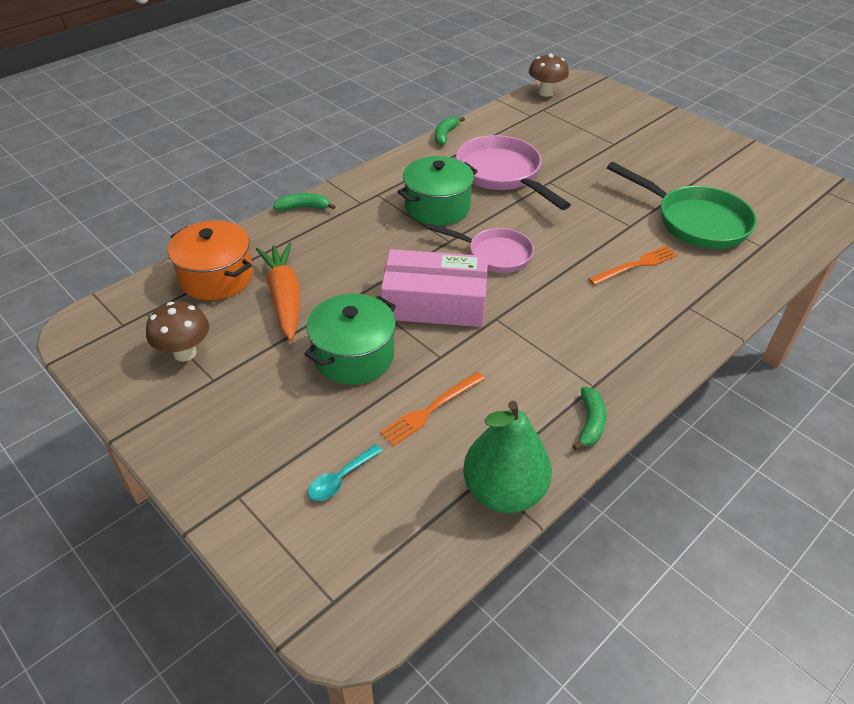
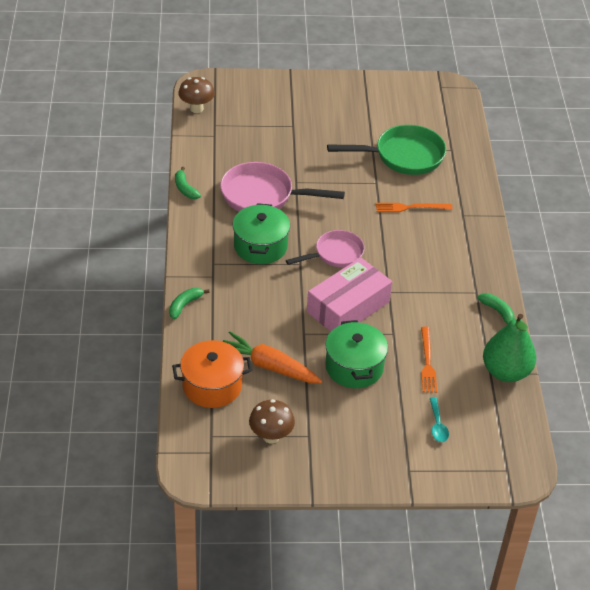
camera: 50 degrees left, 0 degrees up
orange fork [588,246,678,285] -> orange fork turned 105 degrees counterclockwise [376,203,453,212]

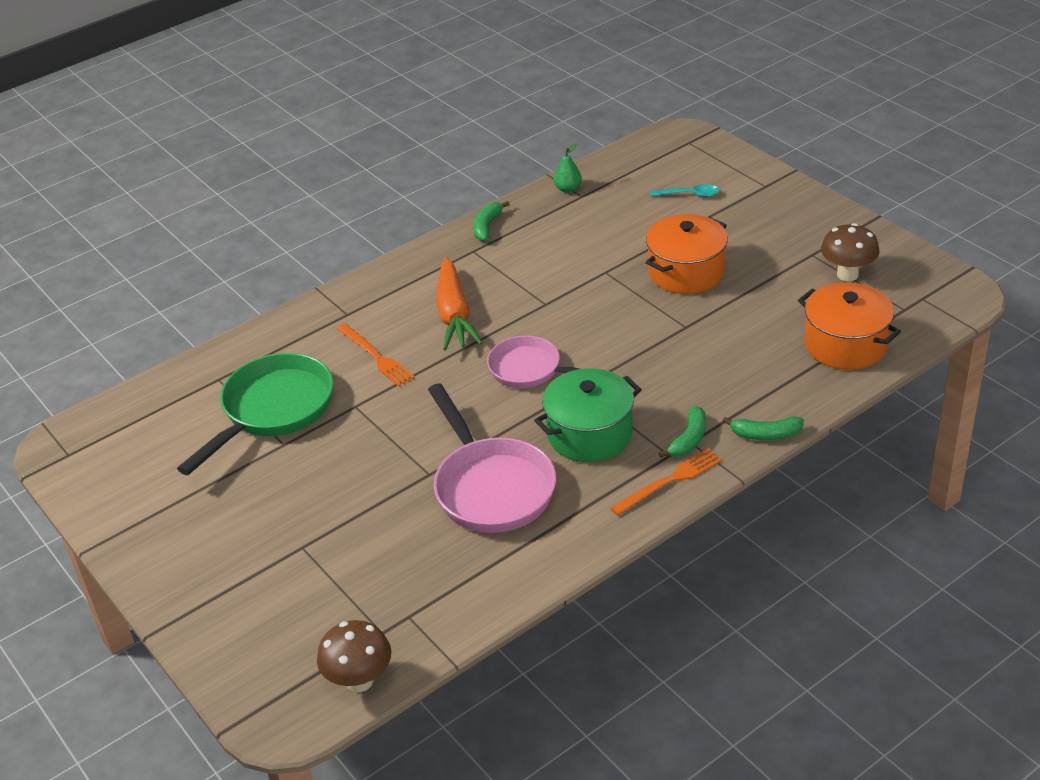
camera: 120 degrees left, 5 degrees down
green banana [175,167,201,199] -> green banana moved to [659,406,706,458]
orange carrot [223,331,323,383] -> orange carrot moved to [436,257,482,350]
pink box [307,257,392,331] -> none
green pot [325,320,388,388] -> orange pot [645,214,728,294]
green pan [327,125,446,175] -> green pan turned 75 degrees clockwise [177,353,333,475]
orange fork [421,327,437,393] -> orange fork moved to [610,448,722,516]
turquoise spoon [430,397,449,442] -> turquoise spoon turned 45 degrees clockwise [650,184,720,197]
green pear [483,314,536,382] -> green pear [554,143,582,193], size x0.45

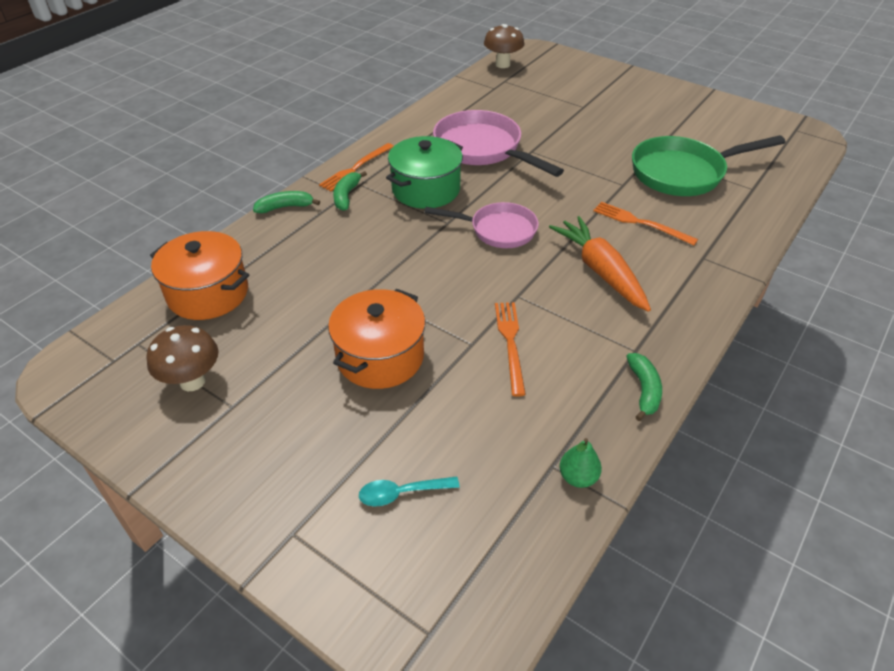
camera: 160 degrees right, 5 degrees up
green pan [177,353,333,475] -> green pan turned 60 degrees clockwise [632,135,786,196]
none -> orange fork [495,302,526,397]

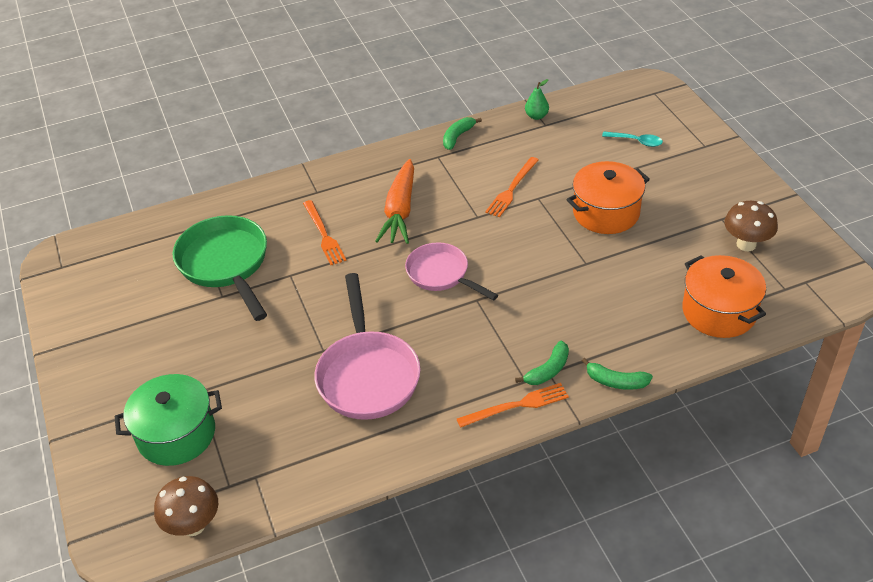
camera: 145 degrees left, 0 degrees up
green pot [386,136,463,209] -> green pot moved to [115,374,222,466]
green pan [632,135,786,196] -> green pan turned 135 degrees counterclockwise [173,215,267,321]

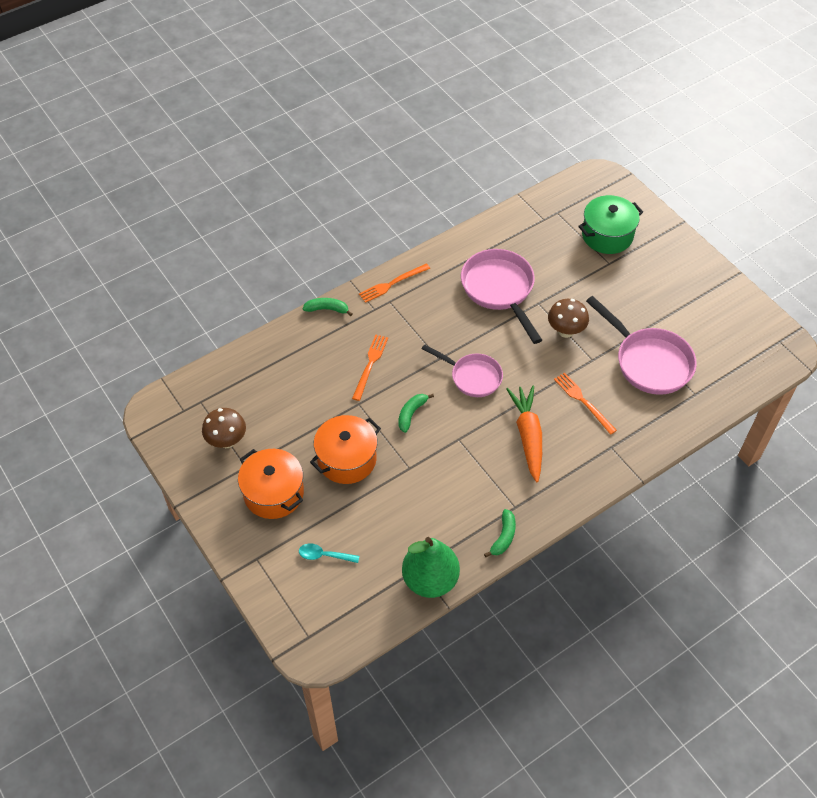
camera: 165 degrees right, 10 degrees up
brown mushroom [154,476,218,536] -> brown mushroom moved to [548,299,589,338]
green pan [173,215,267,321] -> pink pan [586,296,697,395]
orange fork [485,157,538,218] -> orange fork moved to [352,334,388,401]
green banana [515,341,569,385] -> green banana moved to [398,394,434,433]
green pear [525,79,549,120] -> green pear [402,537,460,598], size x2.23
orange pot [682,255,766,338] -> orange pot moved to [238,449,304,519]

